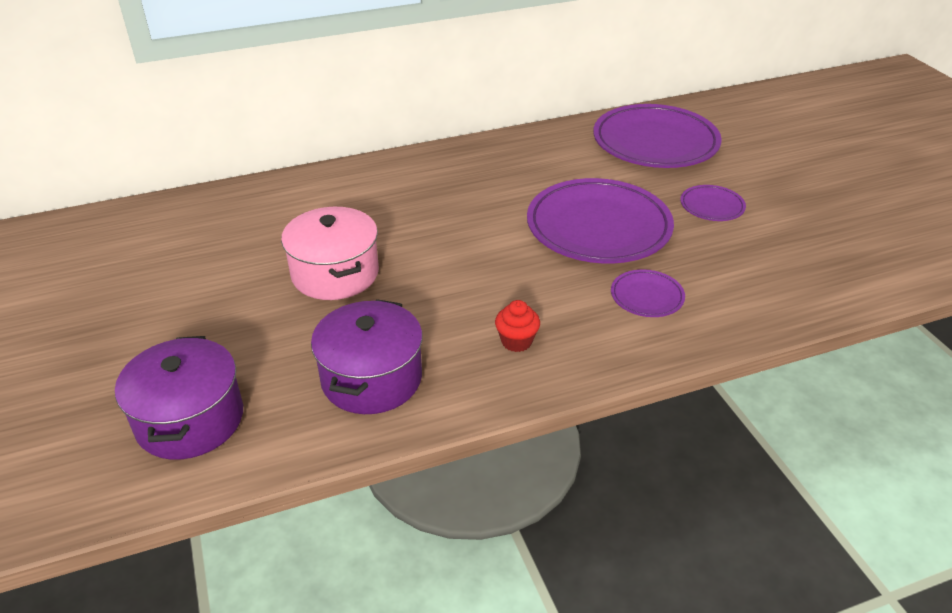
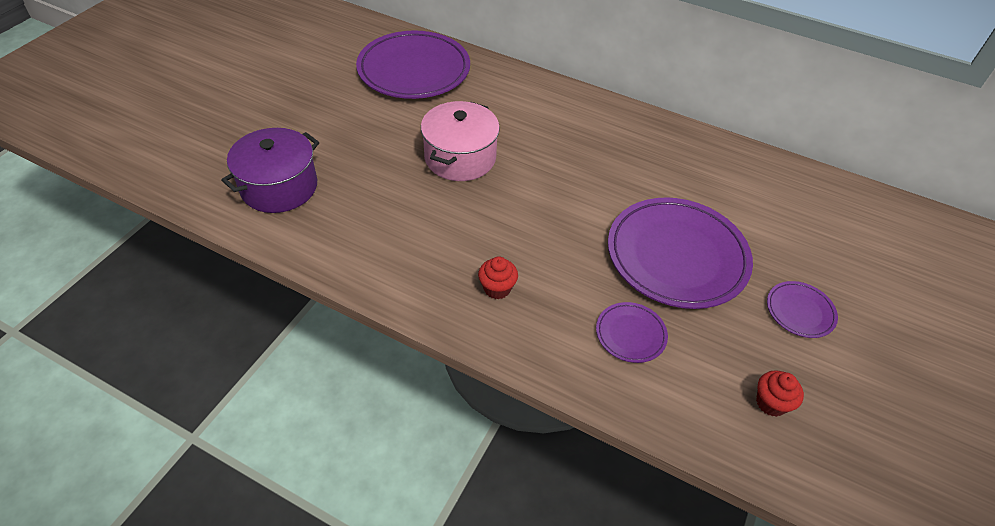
camera: 45 degrees right, 10 degrees up
purple pot [311,299,423,414] -> none
purple plate [593,104,722,168] -> purple plate moved to [356,30,470,99]
none -> red cupcake [756,370,804,417]

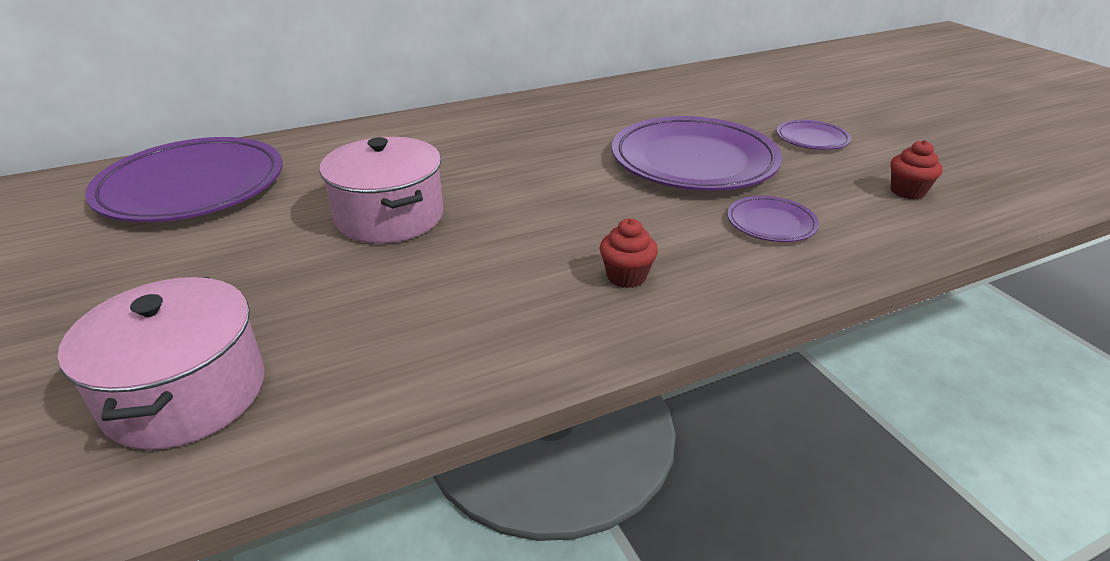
camera: 50 degrees left, 15 degrees down
purple pot [221,128,319,213] -> pink pot [58,277,265,450]

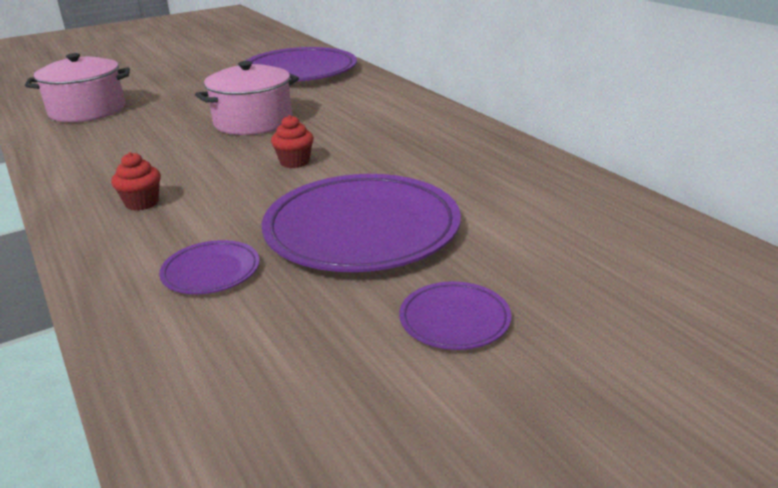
camera: 85 degrees right, 5 degrees down
red cupcake [890,140,943,199] -> red cupcake moved to [271,115,314,168]

